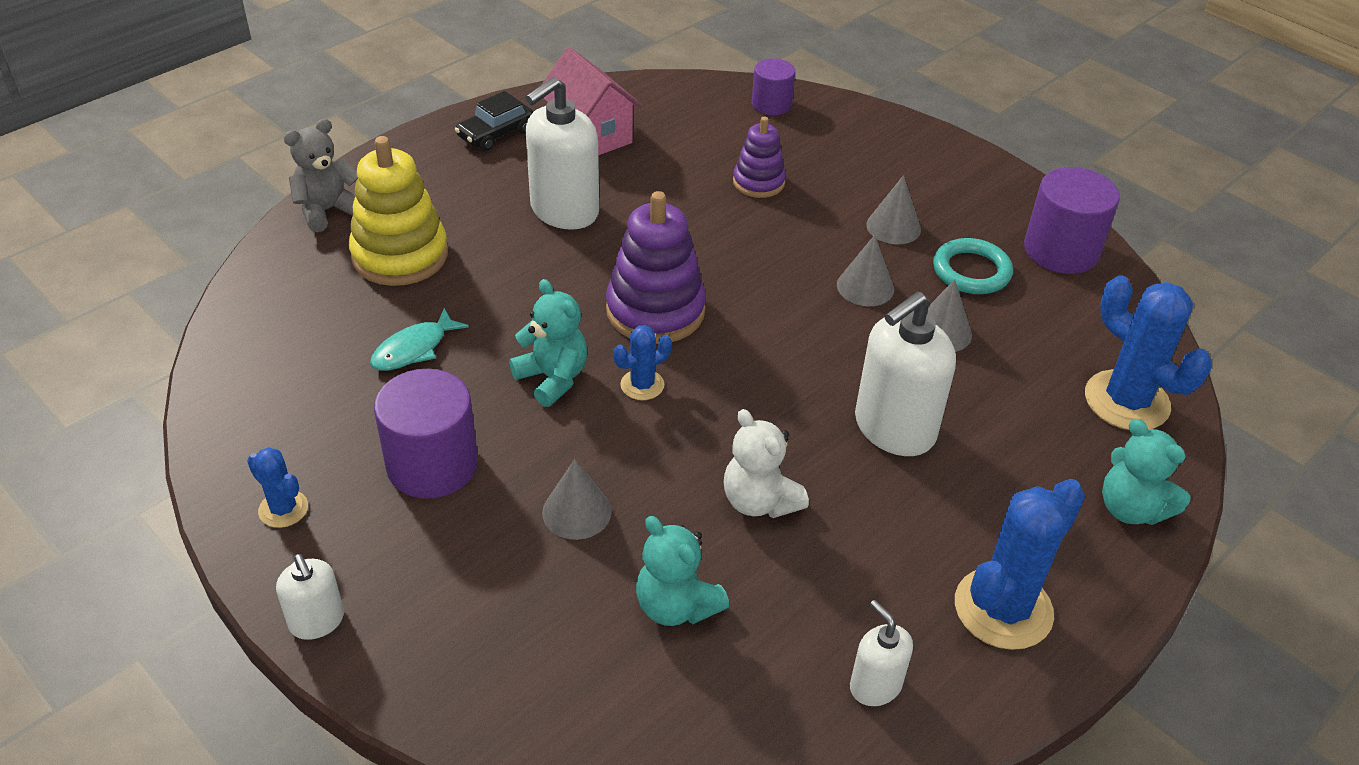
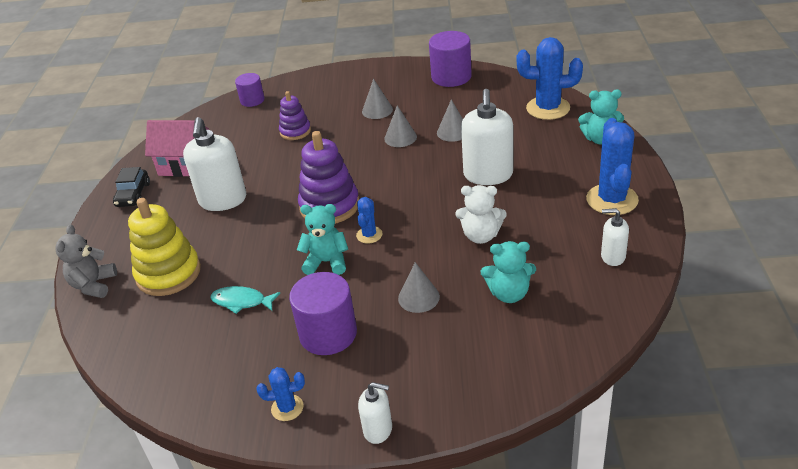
camera: 40 degrees left, 5 degrees down
turquoise fish [370,308,469,370] -> turquoise fish turned 105 degrees clockwise [210,286,280,314]
turquoise ring [933,238,1013,294] -> none

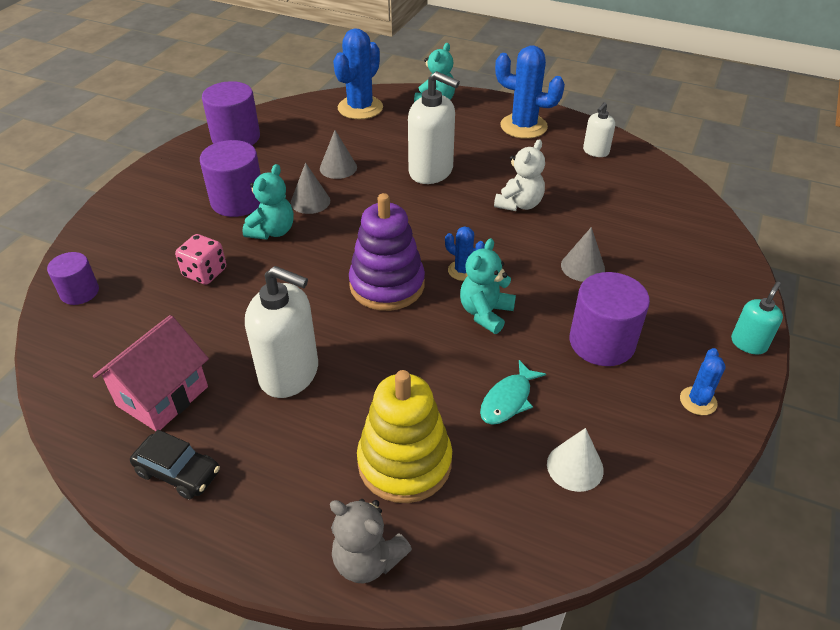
camera: 70 degrees left, 5 degrees up
purple stacking toy [279,91,311,140] -> pink dice [175,234,226,285]
white soap dispenser [358,382,392,444] -> turquoise soap dispenser [731,282,783,354]
grey cone [362,79,393,119] -> purple cylinder [200,140,261,217]
turquoise teddy bear [481,241,536,303] -> turquoise teddy bear moved to [242,164,294,240]
none -> white cone [547,428,604,492]

